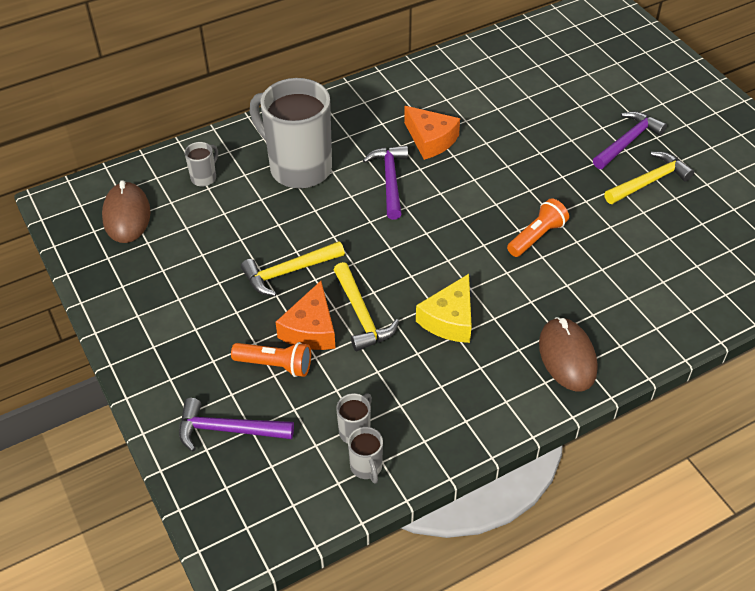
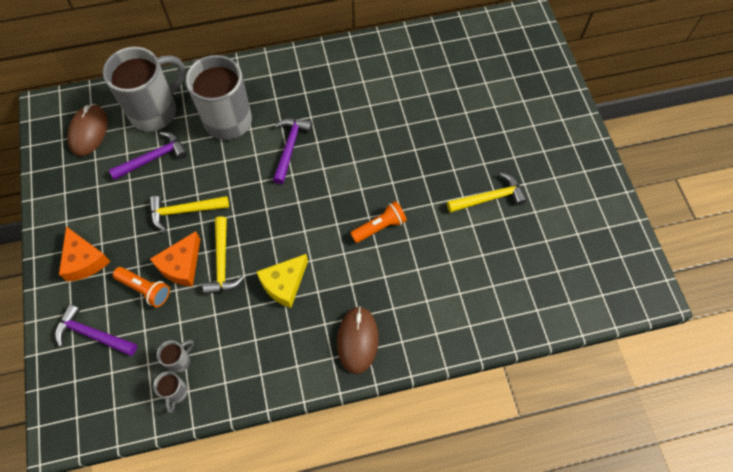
camera: 15 degrees right, 15 degrees up
grey mug [185,142,218,187] -> grey mug [103,47,185,131], size x2.42
orange cheese [404,106,460,160] -> orange cheese moved to [59,226,111,282]
purple hammer [593,111,667,169] -> purple hammer moved to [109,132,187,180]

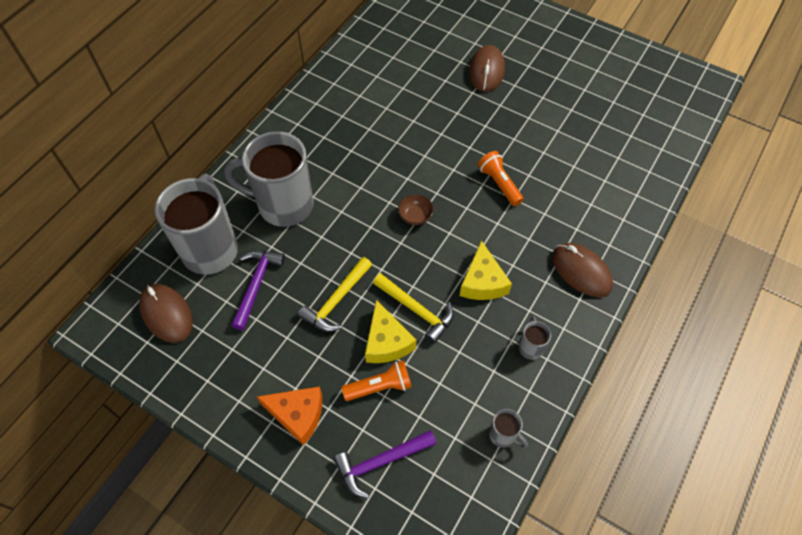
camera: 45 degrees left, 5 degrees down
orange cheese [150,231,200,287] -> yellow cheese [365,300,416,363]
grey mug [157,340,194,373] -> grey mug moved to [519,316,551,360]
purple hammer [273,119,312,184] -> none
orange flashlight [350,201,407,243] -> orange flashlight turned 45 degrees counterclockwise [478,151,524,206]
yellow hammer [447,173,527,213] -> none
none -> brown bowl [398,194,434,225]
none -> brown mouse [469,45,505,92]

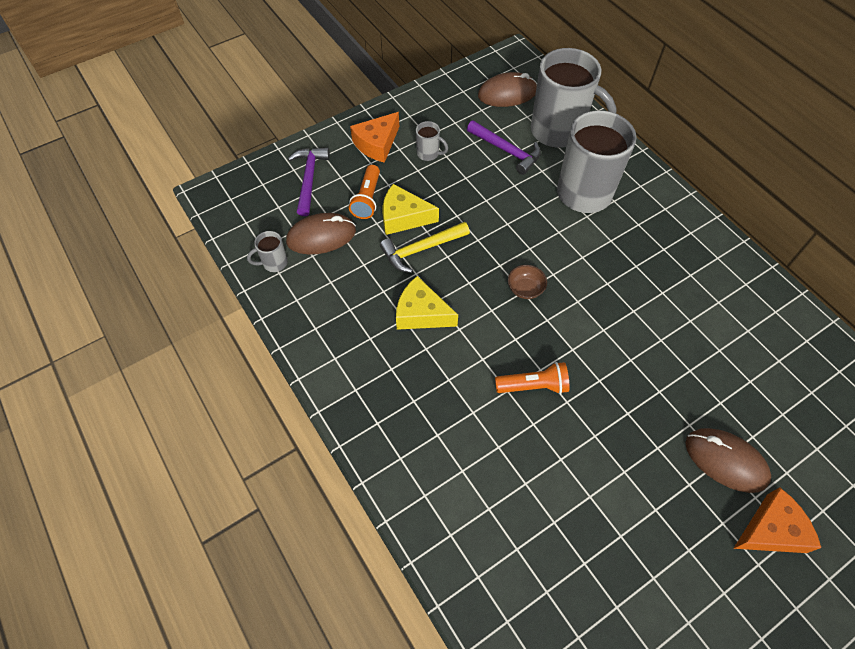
camera: 115 degrees right, 0 degrees up
yellow hammer [298,257,372,332] -> none
grey mug [519,316,551,360] -> grey mug moved to [416,121,448,161]
brown mouse [552,243,613,297] -> brown mouse moved to [286,213,356,254]
none -> orange cheese [733,487,821,553]

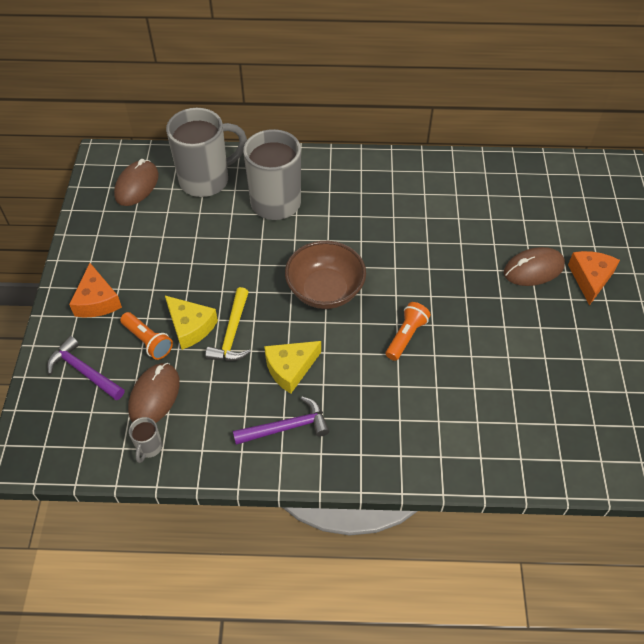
camera: 55 degrees left, 5 degrees down
yellow cheese [383,184,439,235] -> yellow cheese turned 90 degrees counterclockwise [165,296,218,350]
grey mug [416,121,448,161] -> none
purple hammer [467,120,541,175] -> purple hammer moved to [233,396,329,445]
brown bowl [508,265,547,299] -> brown bowl [285,241,366,309], size x2.27

